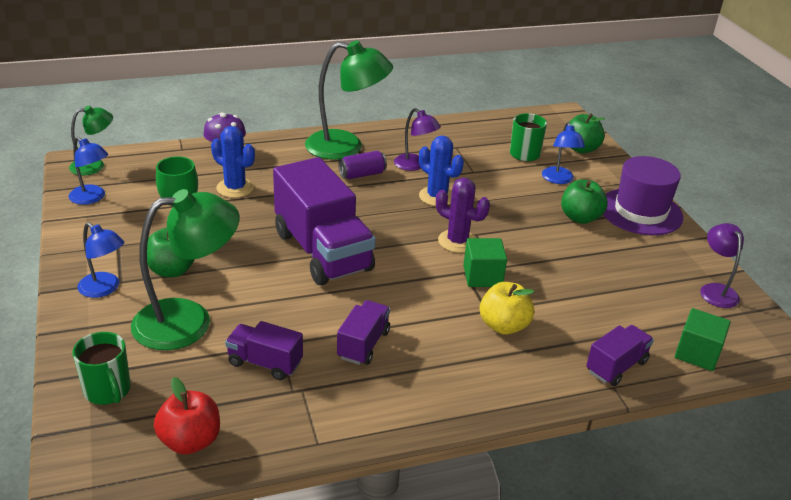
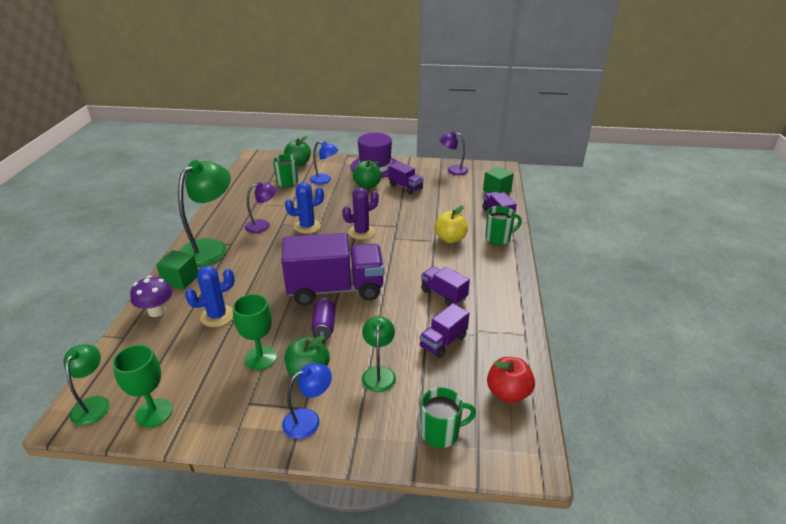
camera: 65 degrees left, 0 degrees up
blue lamp [69,137,108,205] -> green goblet [112,345,173,428]
green lamp [131,189,240,350] -> green lamp [362,316,396,392], size x0.55
purple can [338,151,387,179] -> purple can moved to [311,298,336,340]
green cube [463,238,507,287] -> green cube moved to [156,250,198,290]
none -> purple truck [388,161,424,194]
none -> green mug [485,206,522,245]

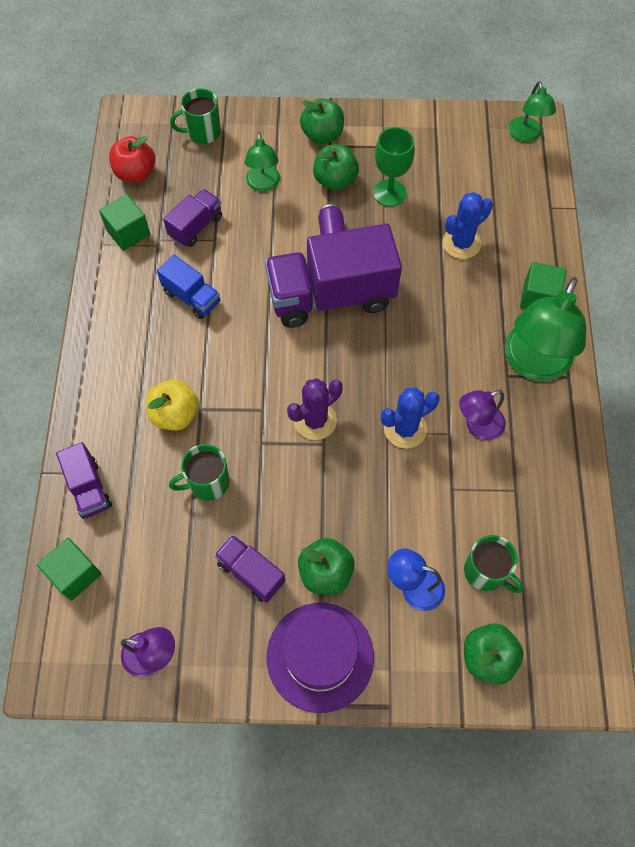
camera: 175 degrees right, 30 degrees up
green goblet [112,345,173,428] -> none
purple mushroom [130,276,172,317] -> none
blue lamp [282,363,332,439] -> green apple [300,98,344,144]
purple truck [421,266,470,306] -> blue truck [157,255,220,319]
green mug [485,206,522,245] -> green mug moved to [169,444,229,501]
none -> green cube [99,194,150,251]

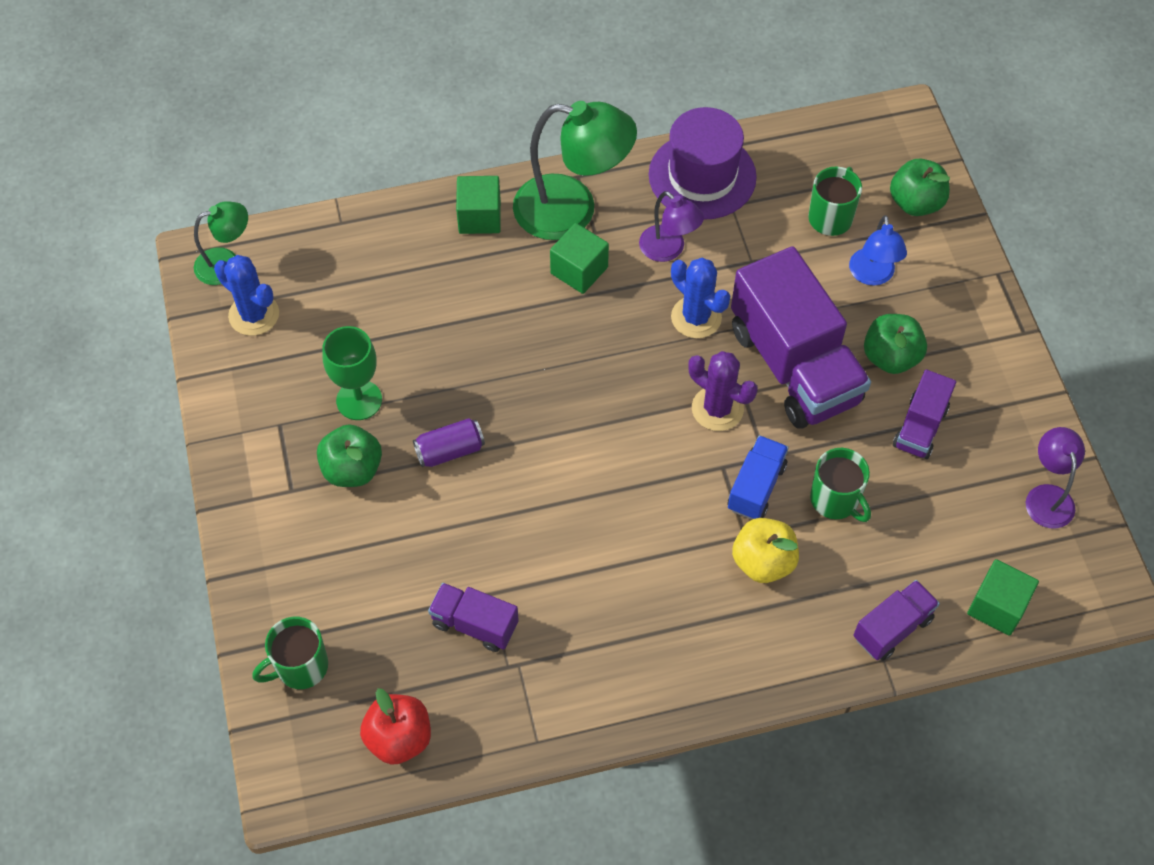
camera: 105 degrees left, 5 degrees down
green cube [99,194,150,251] -> green cube moved to [550,223,609,294]
blue truck [157,255,220,319] -> blue truck moved to [728,435,789,520]
green mug [170,88,221,144] -> green mug turned 90 degrees clockwise [252,616,328,689]
green lamp [244,132,280,192] -> none
purple truck [265,224,402,328] -> purple truck moved to [731,246,871,429]
purple hat [267,603,374,713] -> purple hat moved to [649,107,757,220]
green apple [300,98,344,144] -> none
blue cactus [442,192,493,259] -> blue cactus moved to [214,255,279,336]

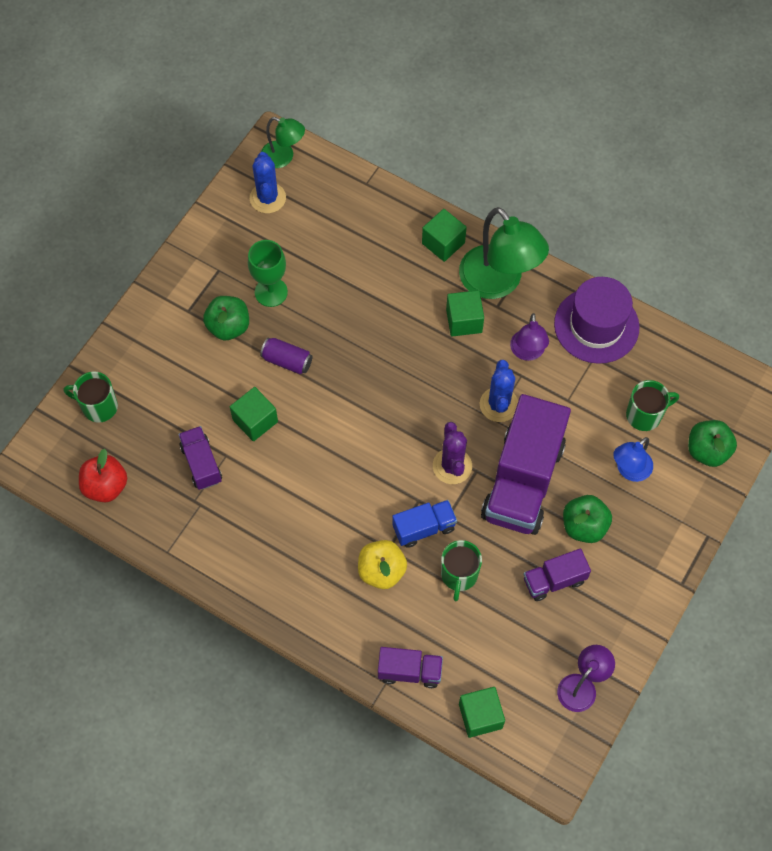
camera: 45 degrees right, 5 degrees up
none -> green cube [230,387,278,441]

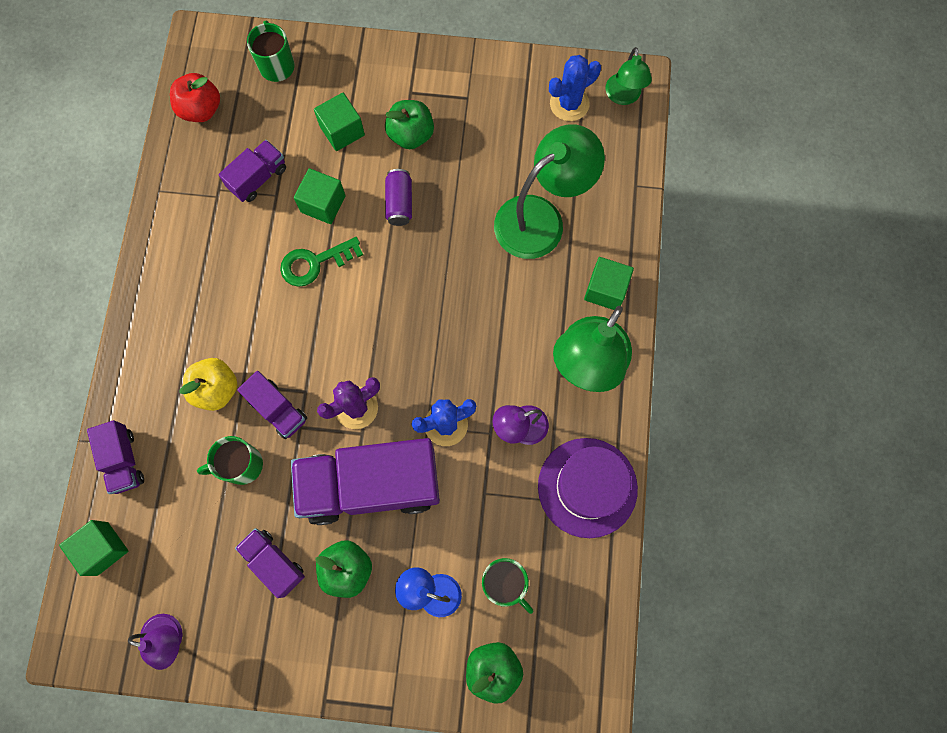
camera: 65 degrees right, 10 degrees up
green goblet [248,240,288,307] -> none
blue truck [392,500,457,548] -> purple truck [237,371,307,439]
green cube [446,290,484,336] -> green cube moved to [314,93,365,151]
none -> green key [280,237,363,287]
none -> green lamp [494,124,605,259]

